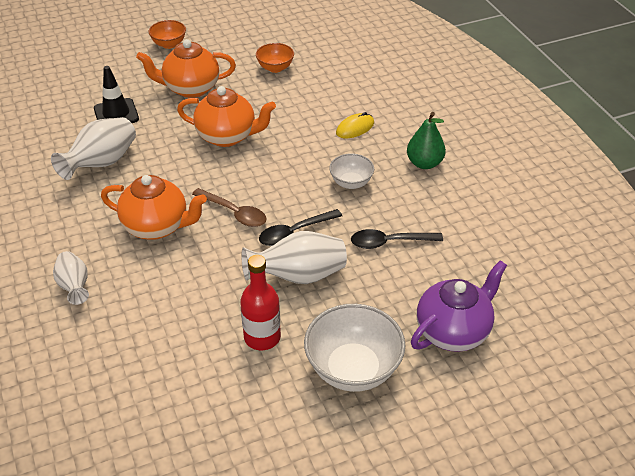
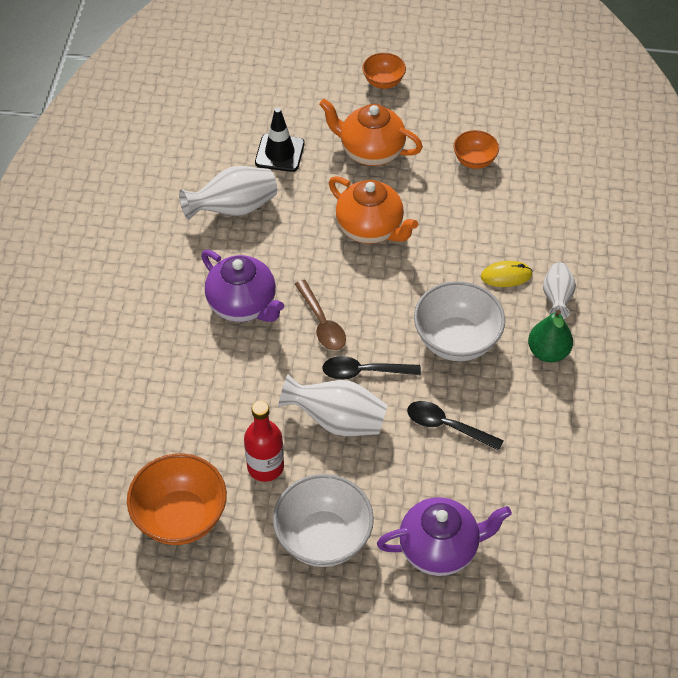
camera: 30 degrees right, 10 degrees up
white vase [53,251,89,305] -> white vase moved to [543,262,576,319]
orange teapot [101,175,207,240] -> purple teapot [201,250,284,322]
white bowl [329,153,374,189] -> white bowl [414,281,505,361], size x1.80
none -> orange bowl [127,453,227,545]

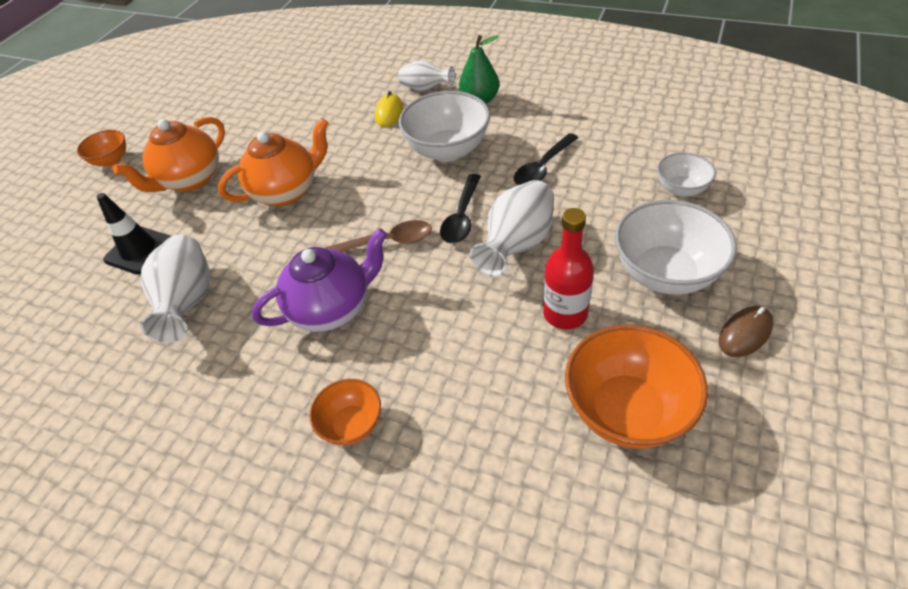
camera: 70 degrees left, 5 degrees down
purple teapot [377,497,512,576] -> white bowl [657,152,716,197]
orange bowl [454,130,499,169] -> orange bowl moved to [309,379,381,445]
none -> brown mouse [719,306,773,357]

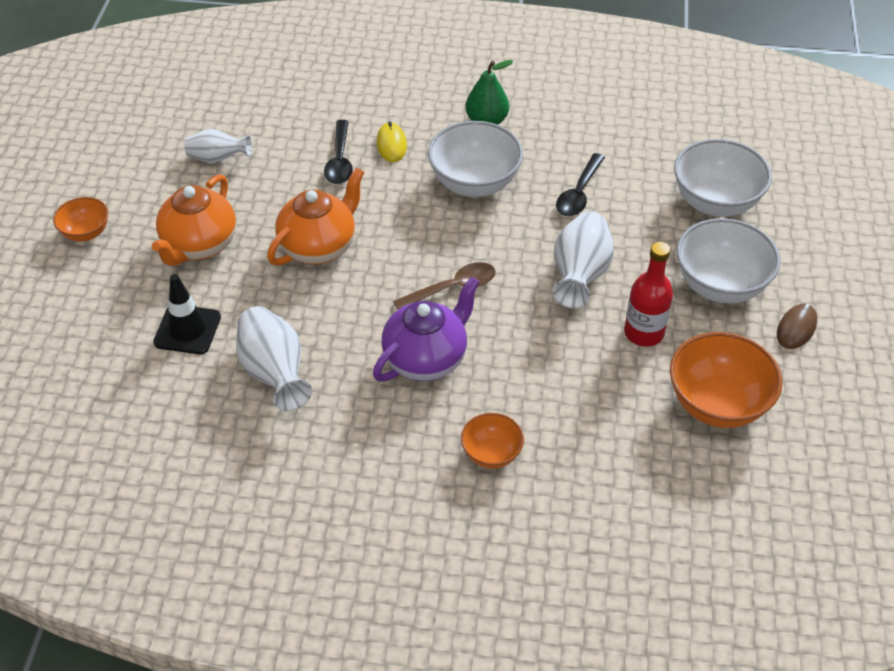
camera: 20 degrees left, 0 degrees up
white vase [398,60,455,91] -> white vase moved to [184,129,252,163]
black spoon [440,174,481,243] -> black spoon moved to [324,120,353,184]
white bowl [657,152,716,197] -> white bowl [674,139,772,217], size x1.80

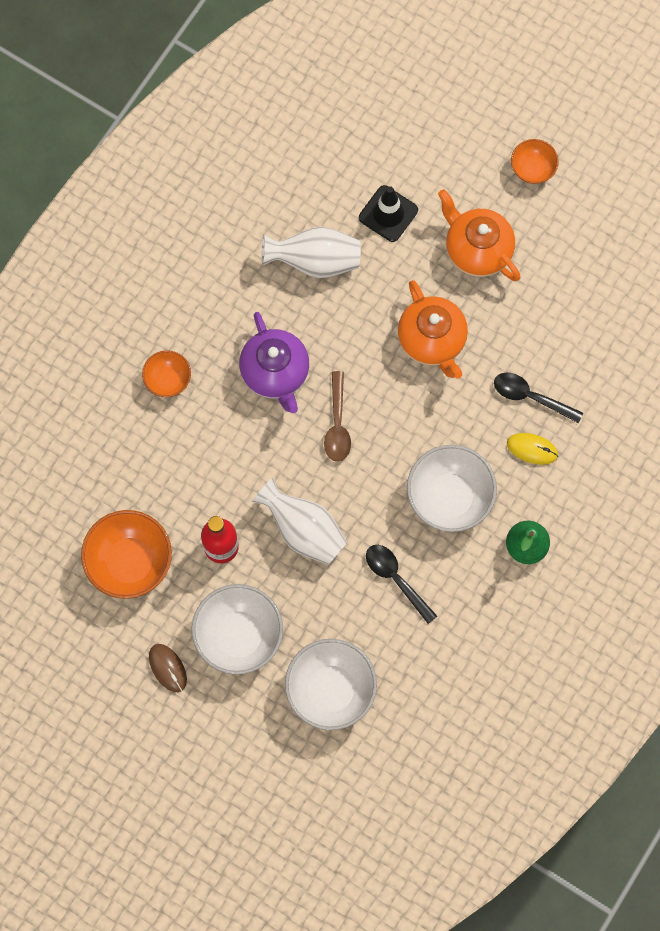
camera: 115 degrees right, 25 degrees up
white vase [184,129,252,163] -> none

